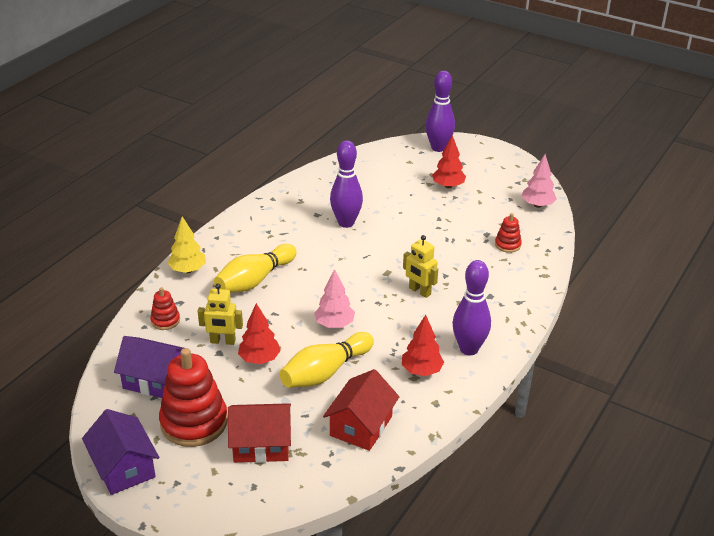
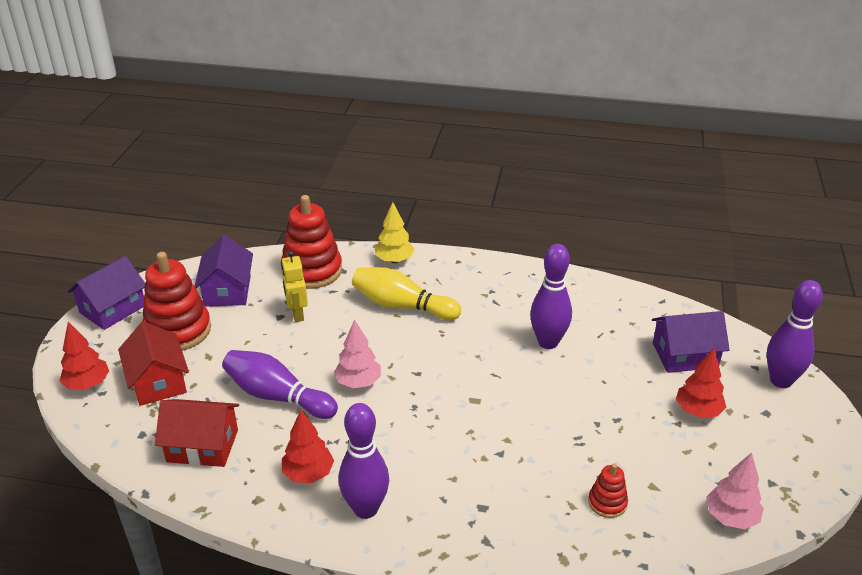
camera: 70 degrees right, 0 degrees up
red stacking toy [150,287,180,330] -> red stacking toy [281,195,342,289], size x2.07
red tree [238,303,281,364] -> red tree moved to [59,322,109,390]
yellow bowling pin [280,332,374,388] -> purple bowling pin [222,350,338,419]
yellow robot [403,235,438,298] -> none
none -> purple house [652,311,730,373]

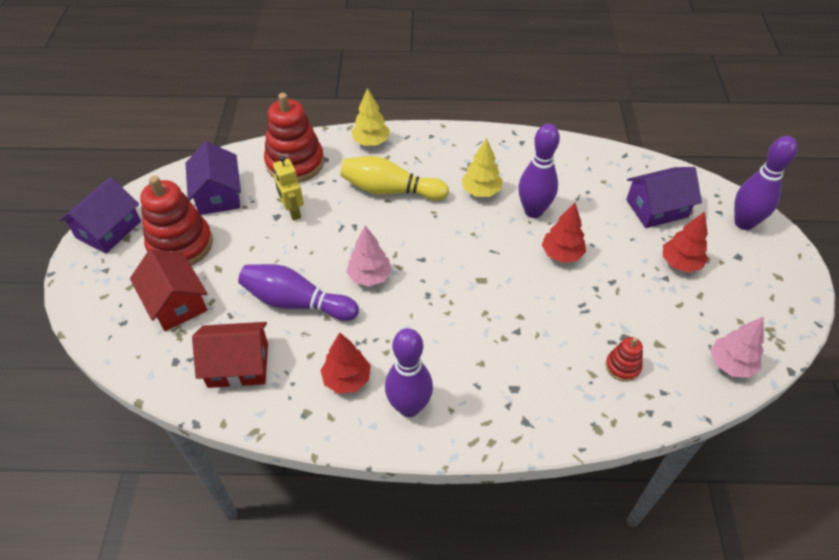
camera: 10 degrees left, 15 degrees up
red tree [59,322,109,390] -> red tree moved to [542,203,586,263]
none -> yellow tree [462,138,502,197]

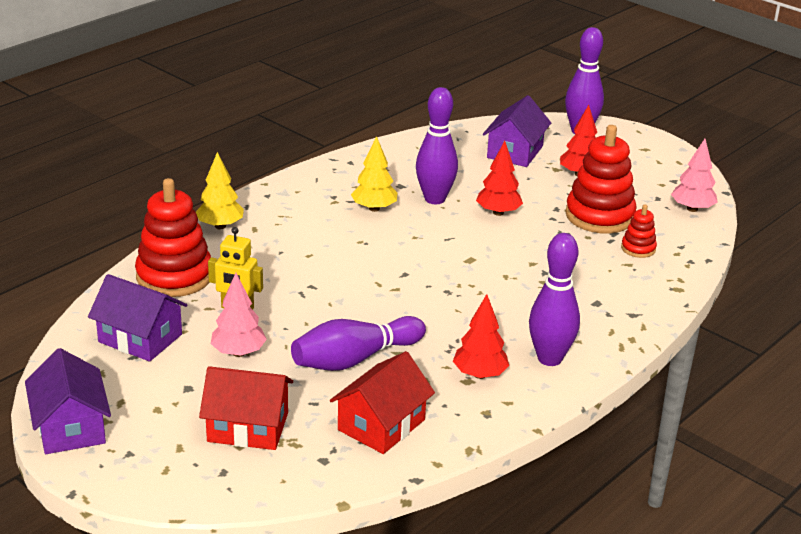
camera: 50 degrees left, 20 degrees down
red stacking toy [140,176,213,266] -> red stacking toy moved to [565,125,637,233]
yellow bowling pin [340,156,449,201] -> none
pink tree [346,226,392,286] -> pink tree moved to [211,273,267,357]

